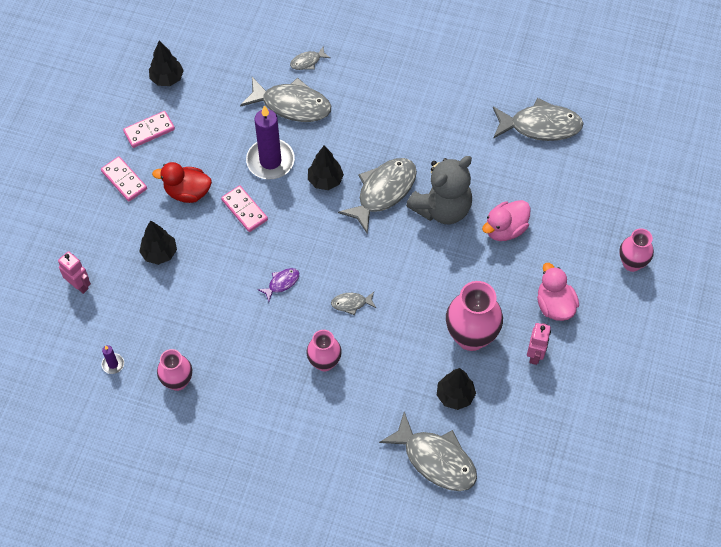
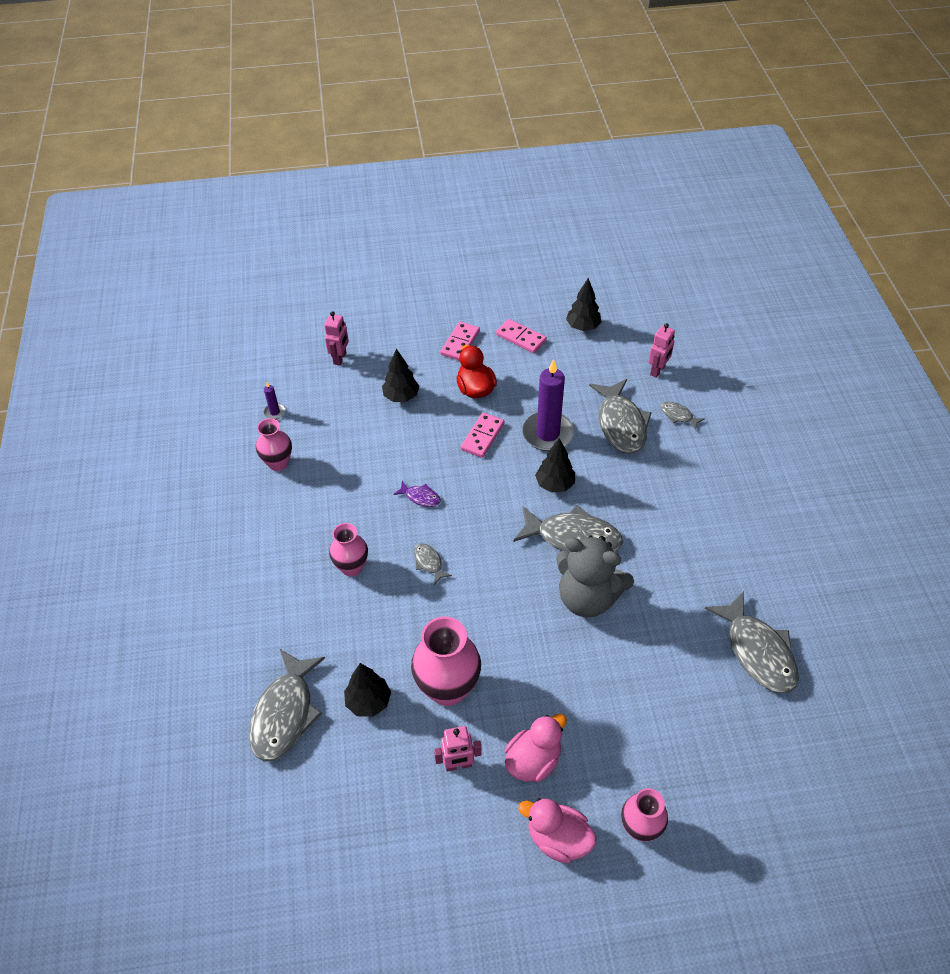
camera: 65 degrees right, 10 degrees down
pink duck [482,200,531,241] -> pink duck moved to [518,798,597,863]
none -> pink robot [648,323,675,378]

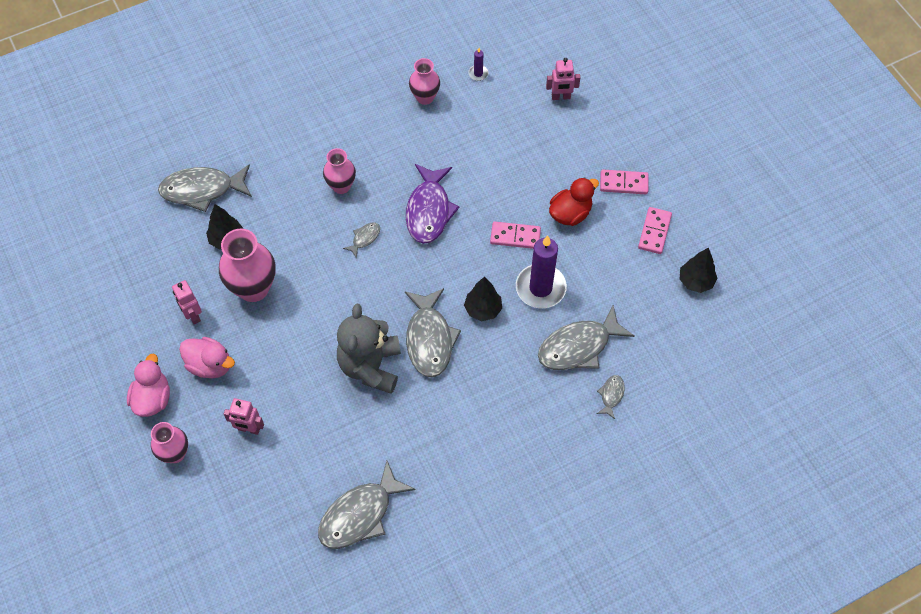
camera: 70 degrees right, 10 degrees up
black tree [382,348,419,402] -> none
purple fish [393,481,441,507] -> purple fish [406,164,459,244], size x2.16
pink robot [648,323,675,378] -> pink robot moved to [224,398,264,435]

